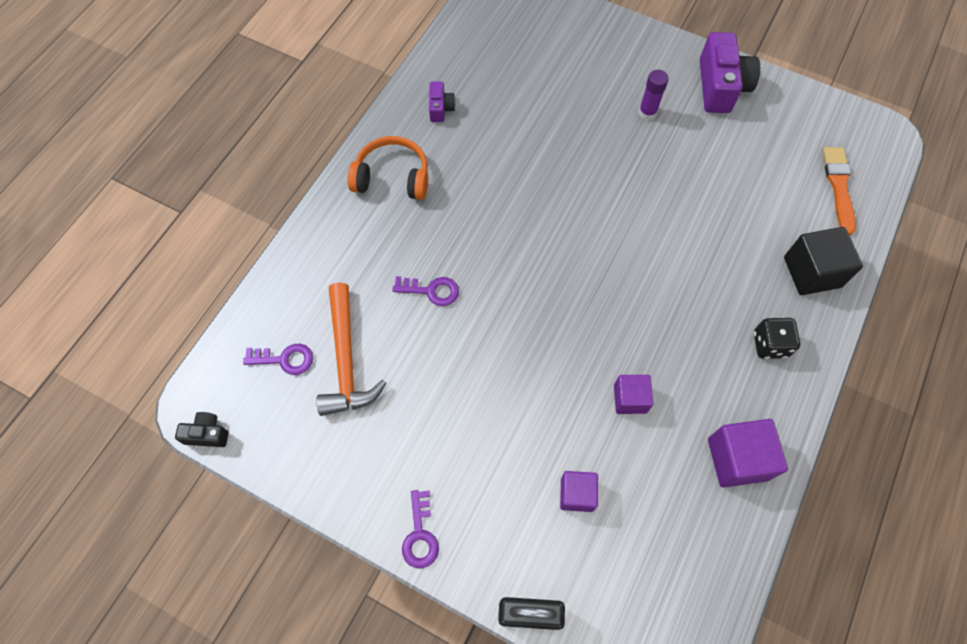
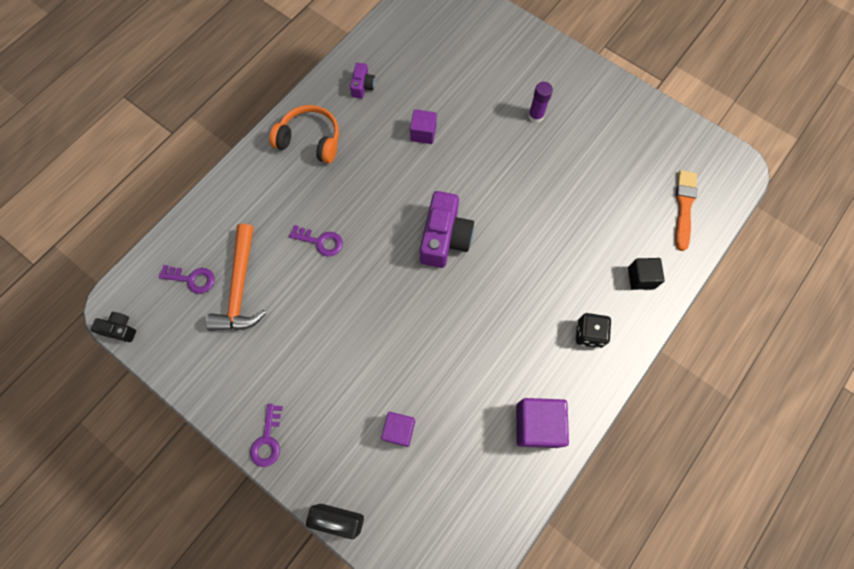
camera: 10 degrees right, 5 degrees up
purple cube [614,375,654,414] -> purple cube moved to [410,109,437,144]
purple camera [700,32,760,113] -> purple camera moved to [420,191,474,268]
black cube [784,227,863,295] -> black cube [628,258,665,290], size x0.63

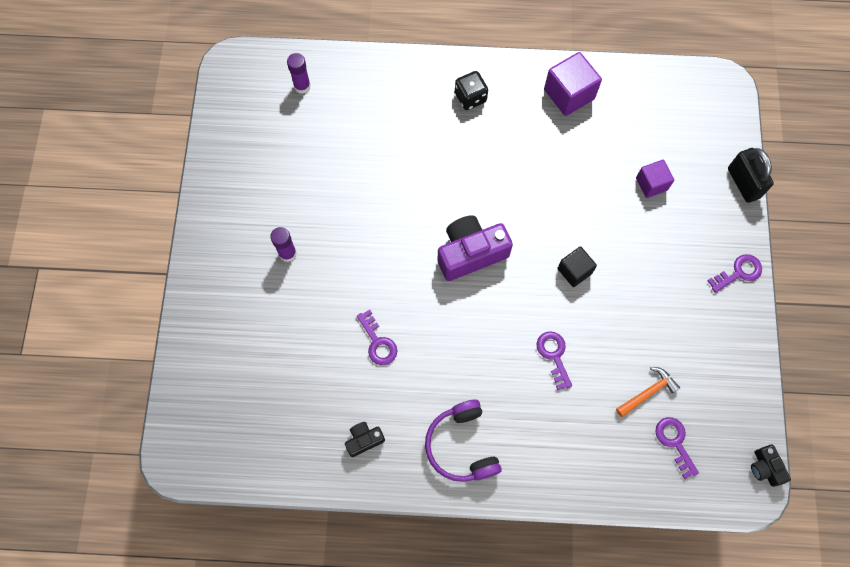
camera: 125 degrees left, 0 degrees up
orange hammer [206,224,266,331] -> orange hammer [616,367,680,417], size x0.56
orange headphones [269,105,339,164] -> purple headphones [425,400,502,482]
purple camera [350,63,375,98] -> black camera [345,422,385,457]
purple cube [410,109,437,144] -> purple key [357,310,397,365]
black cube [628,258,665,290] -> black cube moved to [558,246,597,287]
orange brush [676,170,697,251] -> purple glue stick [287,53,311,94]

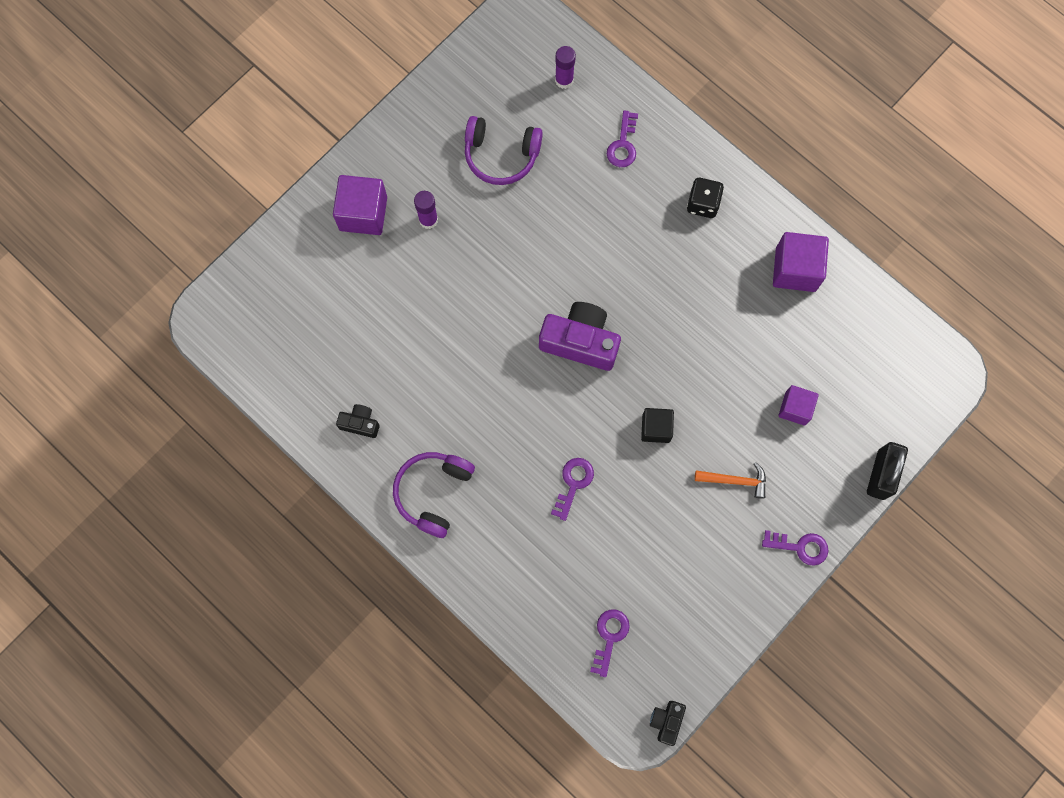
camera: 40 degrees right, 5 degrees up
purple key [357,310,397,365] -> purple key moved to [607,110,638,167]
orange hammer [616,367,680,417] -> orange hammer moved to [695,462,766,499]
none -> purple cube [333,175,387,235]
none -> purple headphones [465,116,543,185]

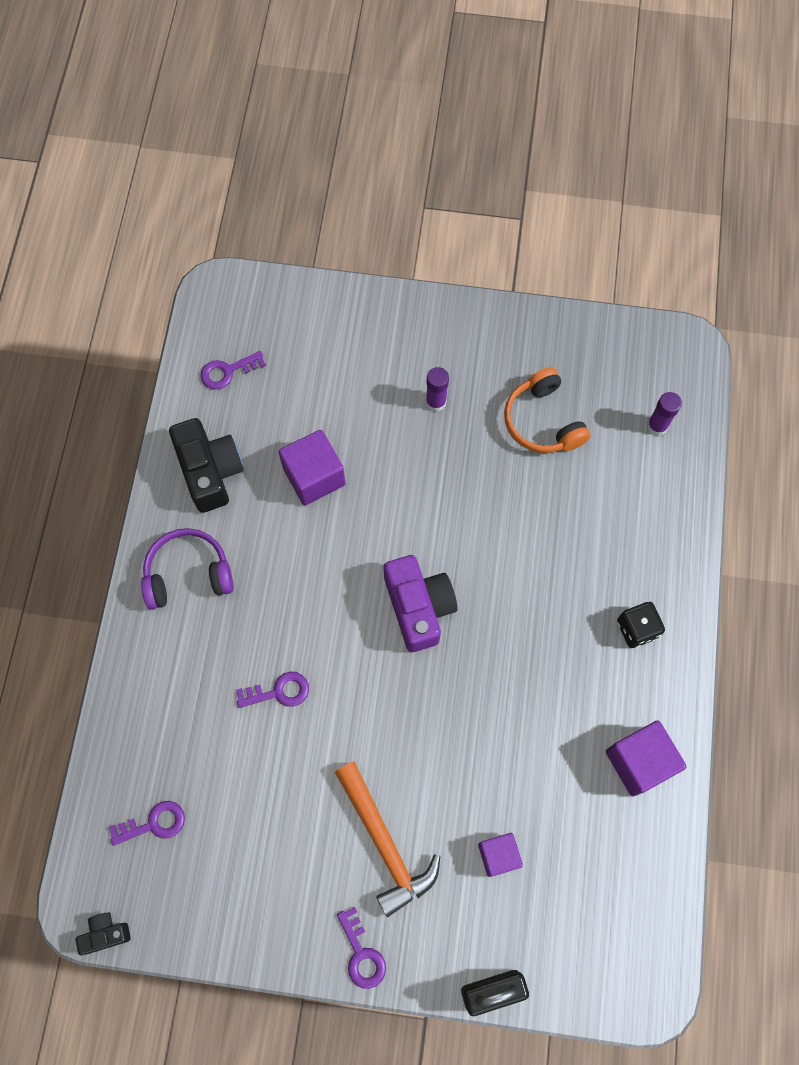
camera: 55 degrees right, 5 degrees down
purple cube [333,175,387,235] -> purple cube moved to [279,430,346,505]
black camera [336,404,380,438] -> black camera [169,418,244,513], size x1.98
purple headphones [465,116,543,185] -> orange headphones [504,367,591,453]
purple key [607,110,638,167] -> purple key moved to [201,351,266,390]
black cube [641,408,674,443] -> none
orange hammer [695,462,766,499] -> orange hammer [335,761,440,917], size x1.79

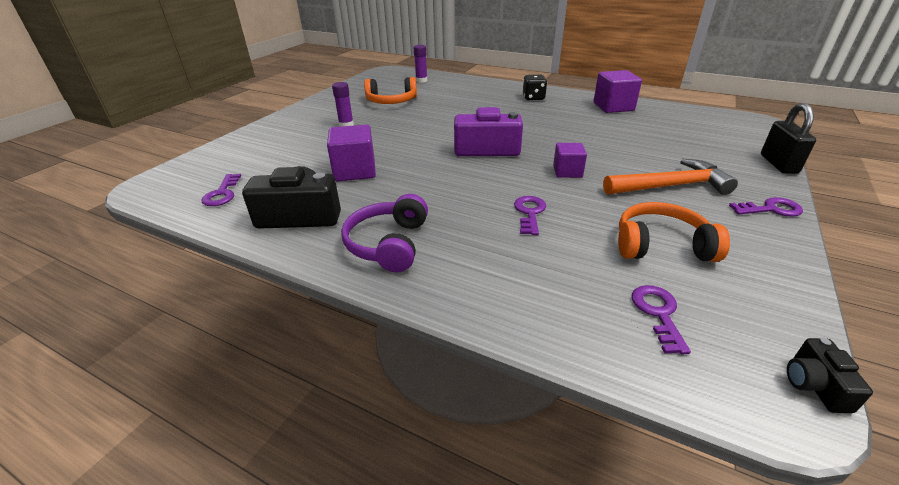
camera: 70 degrees left, 35 degrees down
purple cube [478,833,523,877] -> purple cube moved to [553,143,587,178]
none -> orange headphones [618,202,730,262]

